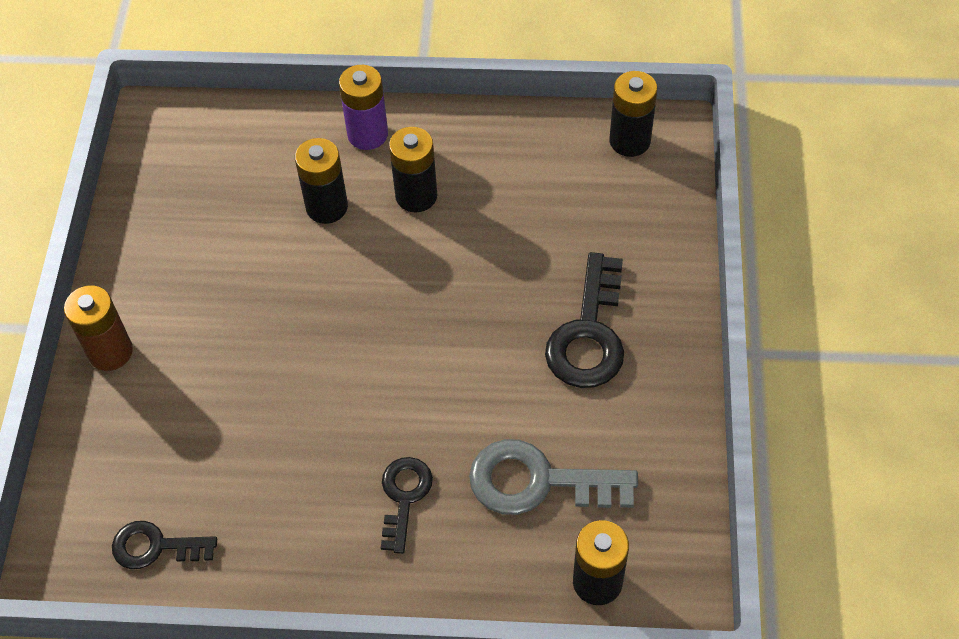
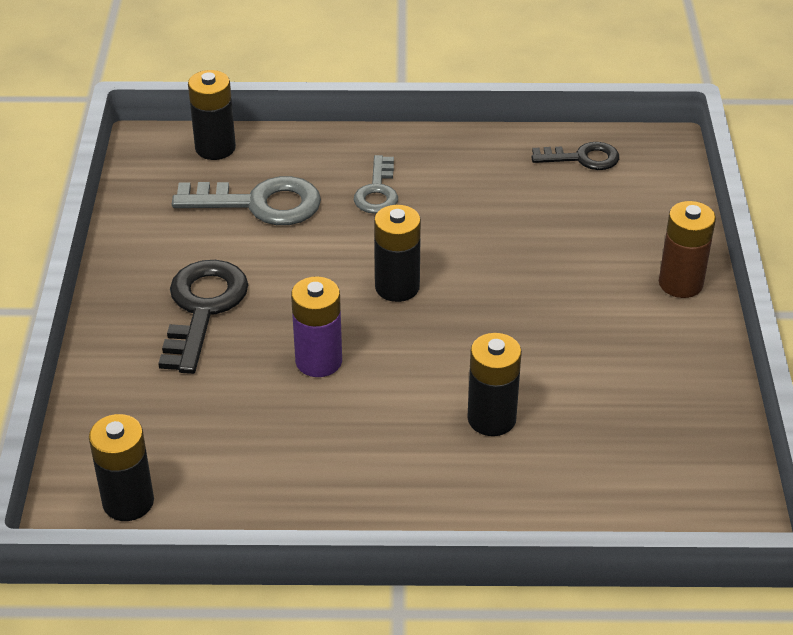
camera: 175 degrees right, 15 degrees down
purple battery [339,65,388,150] -> purple battery moved to [291,276,342,377]
black key [381,457,433,554] -> grey key [354,155,398,214]
black battery [389,127,437,213] -> black battery moved to [374,205,421,302]

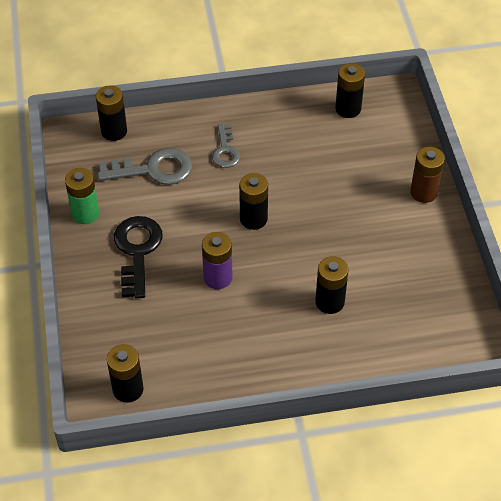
camera: 10 degrees left, 10 degrees up
black key [531,142,619,170] -> black battery [335,63,365,118]
none -> green battery [65,168,100,224]

